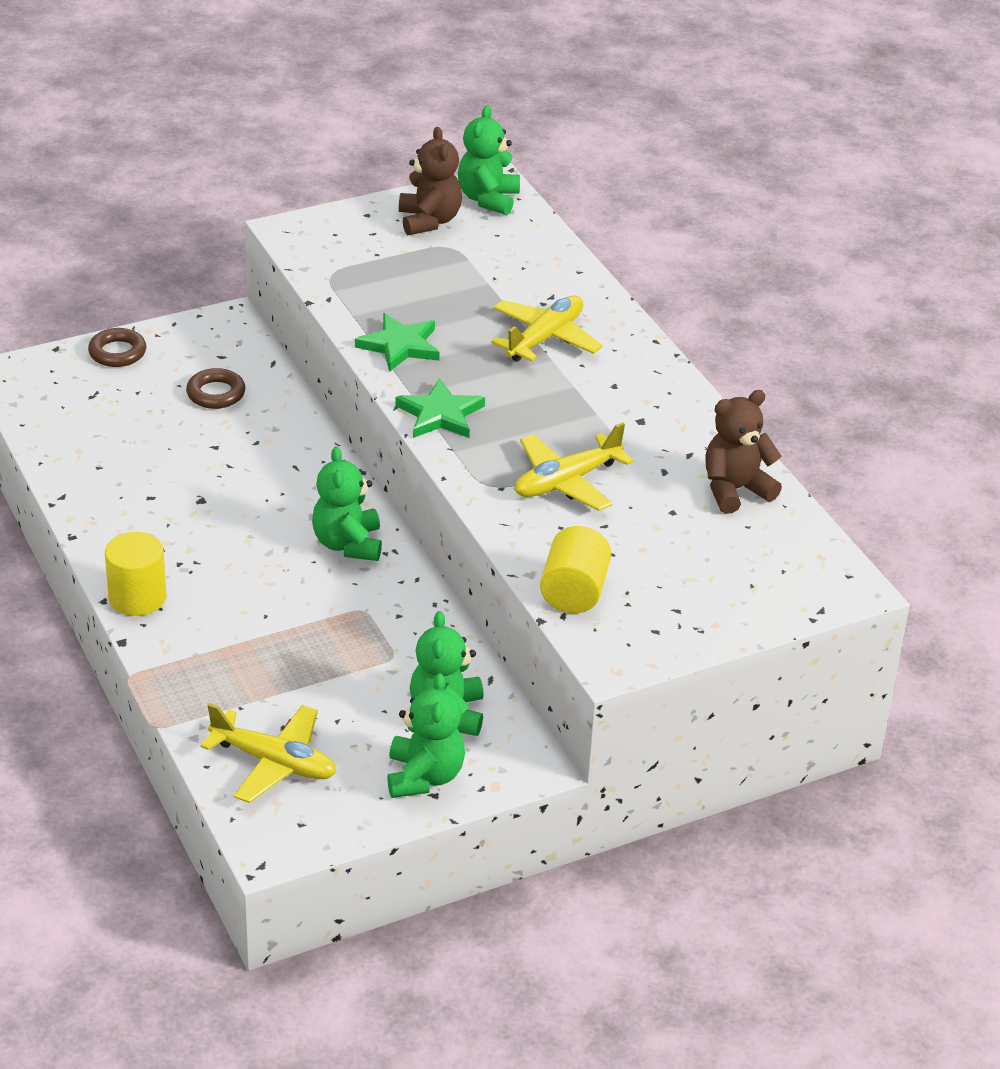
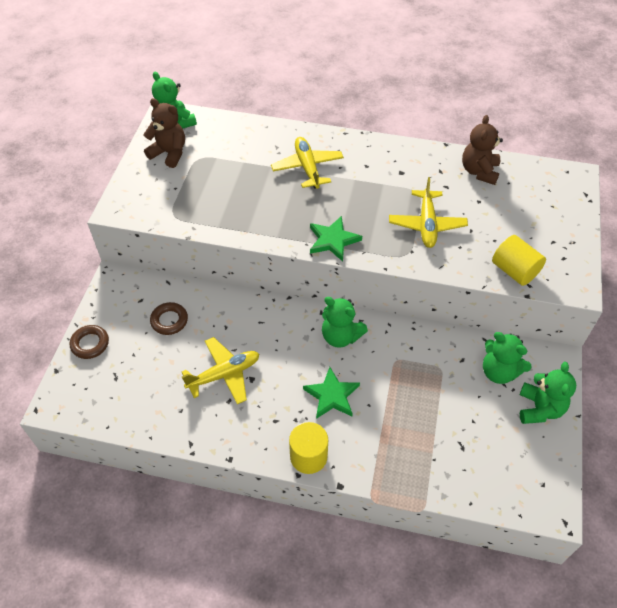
camera: 50 degrees left, 15 degrees up
yellow plane [200,703,336,803] -> yellow plane moved to [182,337,259,404]
green star [355,313,440,372] -> green star moved to [303,367,360,419]
green teddy bear [387,673,465,798] -> green teddy bear turned 60 degrees clockwise [520,362,576,424]

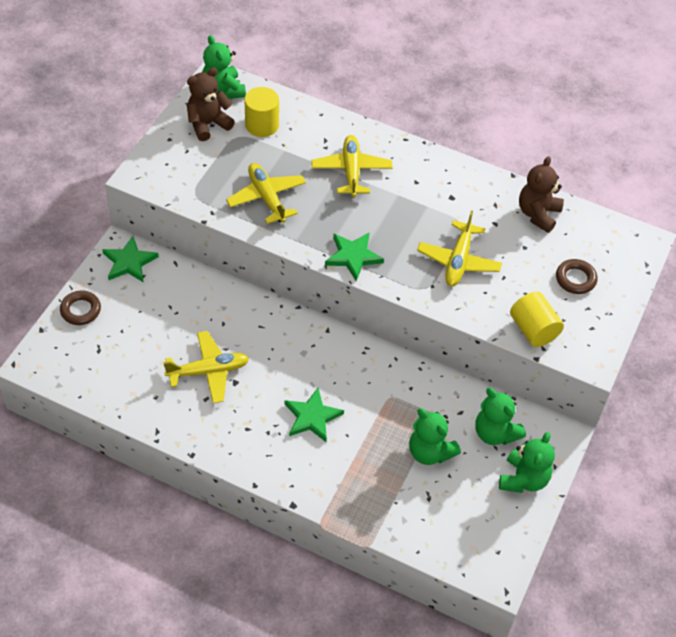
camera: 10 degrees right, 0 degrees up
brown teddy bear [143,98,185,168] -> brown teddy bear turned 75 degrees counterclockwise [187,67,235,141]
brown ring [150,302,188,335] -> brown ring moved to [556,259,598,294]
yellow cylinder [289,422,328,474] -> yellow cylinder moved to [244,87,279,137]
green teddy bear [322,297,368,348] -> green teddy bear moved to [409,408,461,465]
none -> green star [102,236,159,283]
none -> yellow plane [226,163,306,224]

